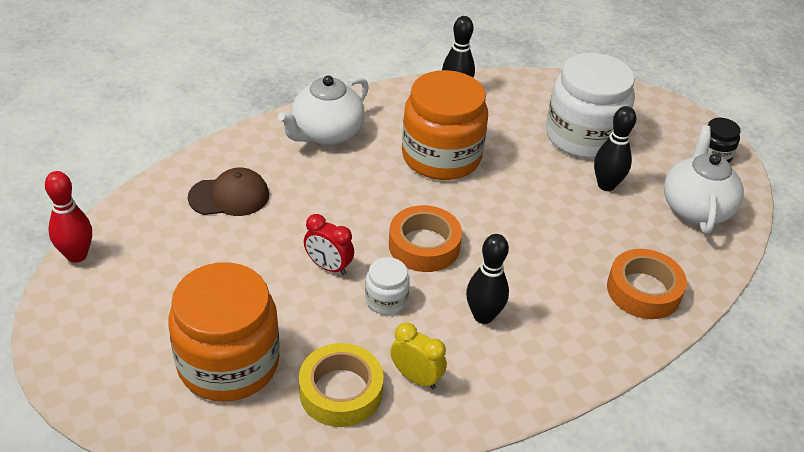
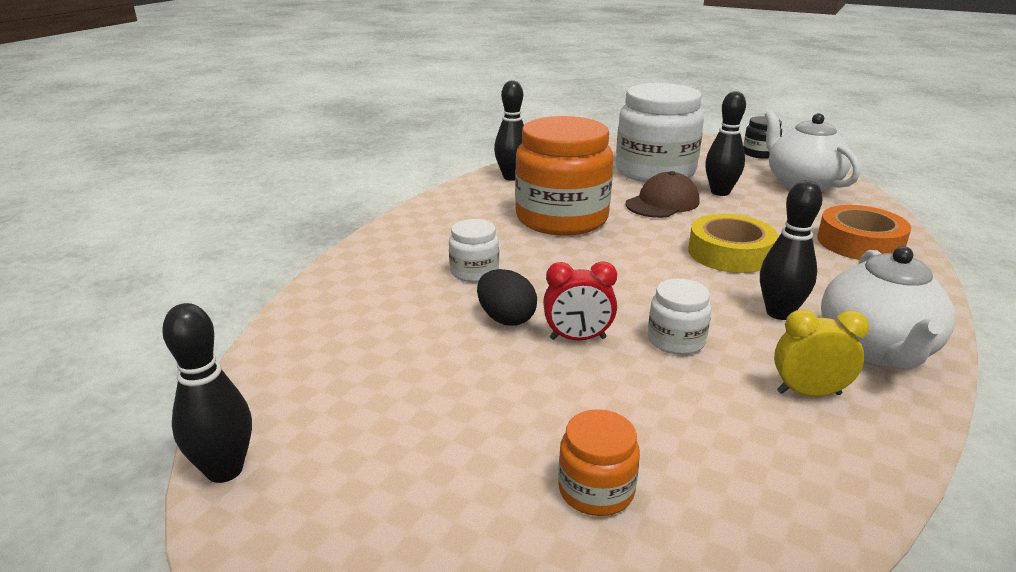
camera: 30 degrees left, 15 degrees down
red bowling pin [45,171,92,263] -> black bowling pin [162,303,252,483]
orange jar [169,263,280,402] -> orange jar [558,409,640,516], size x0.45
brown cap [188,168,269,216] -> brown cap moved to [625,171,699,218]
white teapot [278,75,369,145] -> white teapot moved to [821,246,955,369]
yellow tape [299,343,384,427] -> yellow tape moved to [688,214,778,273]
orange tape [389,205,462,272] -> none
none -> white jar [449,219,499,282]
none -> black egg [477,269,537,326]

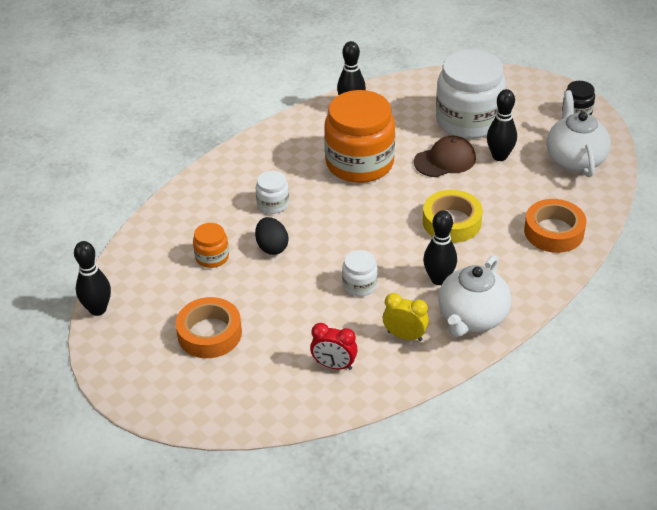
camera: 20 degrees right, 15 degrees up
red clock [543,261,617,340] -> red clock moved to [310,323,358,370]
orange jar [558,409,640,516] -> orange jar moved to [193,223,229,268]
none -> orange tape [176,297,242,358]

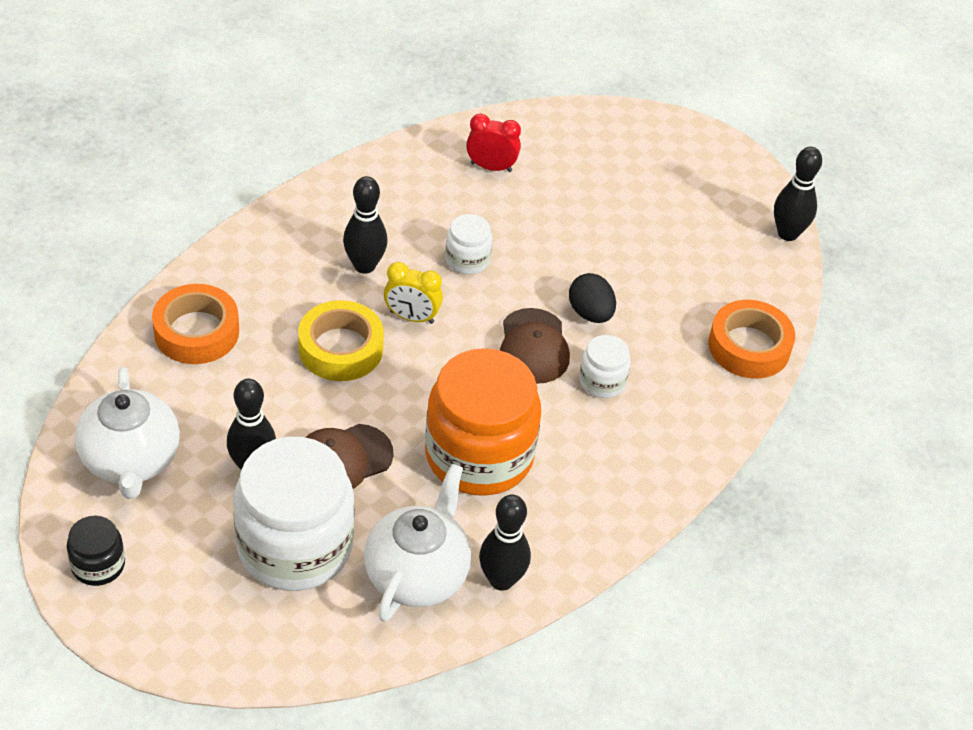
camera: 170 degrees right, 5 degrees up
orange tape [176,297,242,358] -> orange tape moved to [708,300,795,378]
orange jar [193,223,229,268] -> none
yellow clock [383,293,429,341] -> yellow clock moved to [384,262,443,324]
white teapot [438,255,511,337] -> white teapot moved to [364,464,471,622]
none -> brown cap [500,308,570,384]

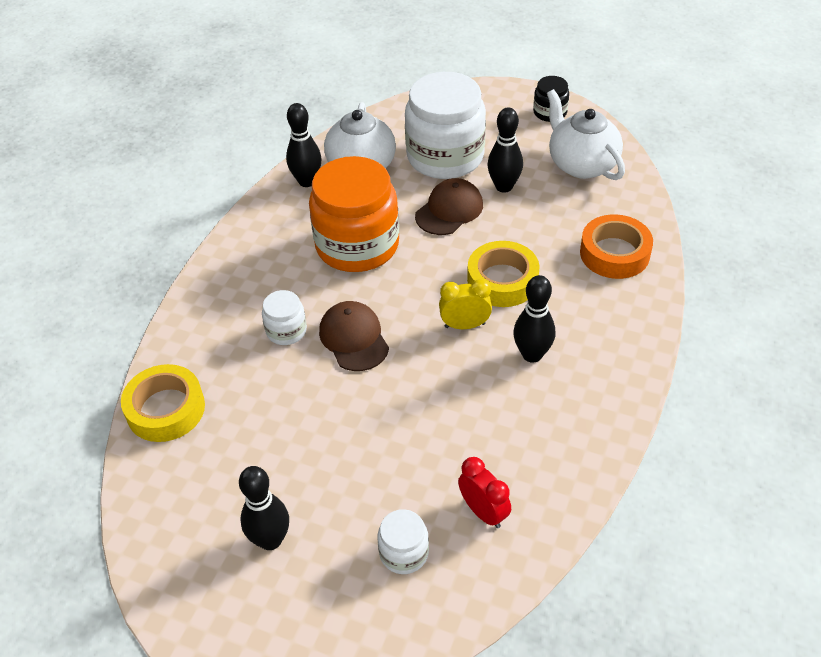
camera: 165 degrees right, 0 degrees up
white jar [445,214,492,274] -> white jar moved to [378,509,429,574]
red clock [466,114,521,172] -> red clock turned 120 degrees counterclockwise [458,457,511,528]
black egg [569,273,616,323] -> none
orange tape [708,300,795,378] -> yellow tape [121,364,205,442]
black bowling pin [774,147,822,241] -> black bowling pin moved to [239,466,289,550]

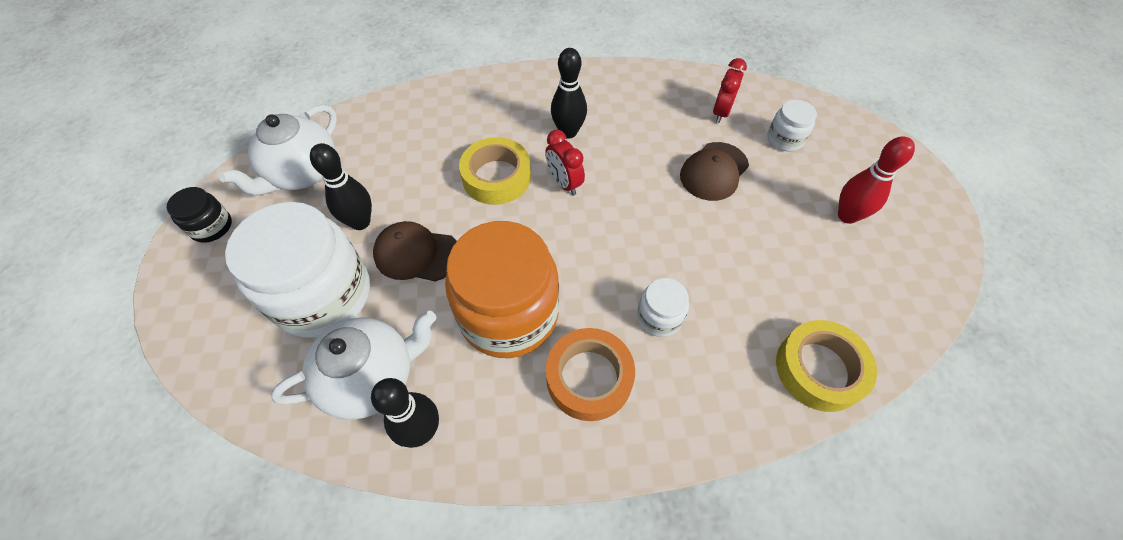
camera: 120 degrees left, 10 degrees up
black bowling pin [239,466,289,550] -> red bowling pin [838,136,915,224]
brown cap [319,301,389,371] -> brown cap moved to [680,142,749,201]
yellow clock [439,279,492,329] -> red clock [545,130,585,195]
orange tape [580,214,653,279] -> orange tape moved to [546,328,635,421]

